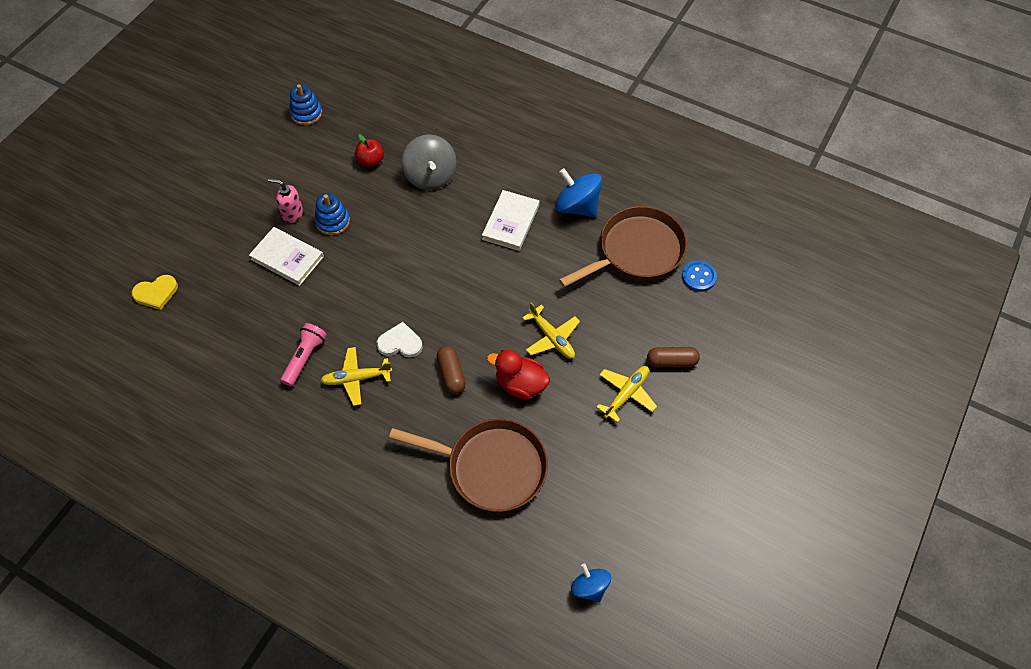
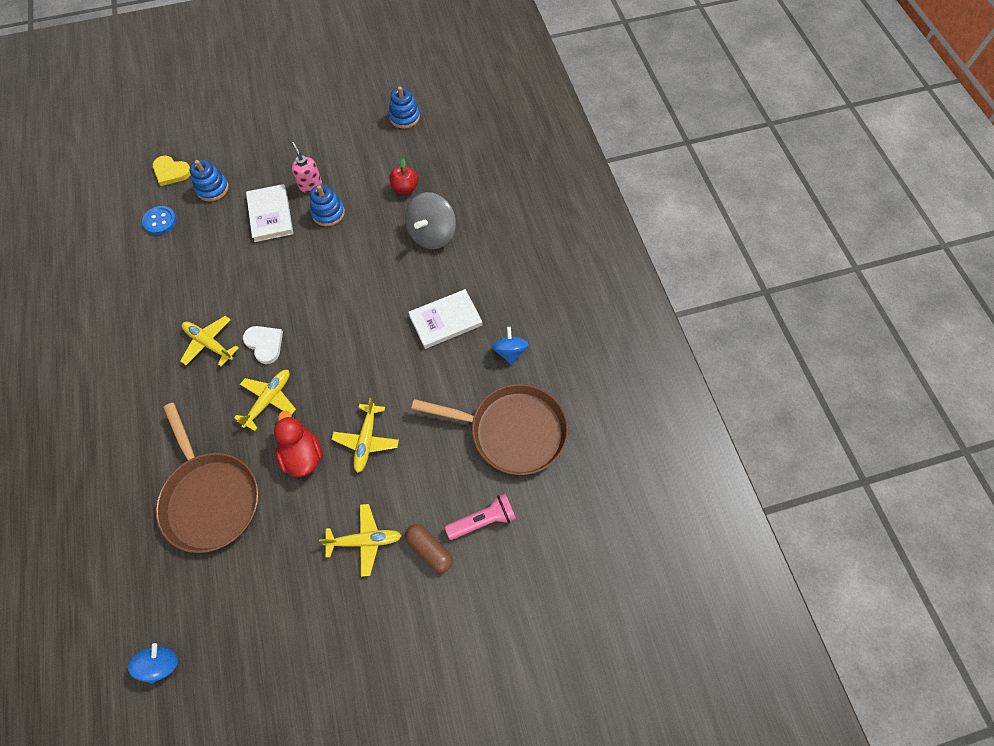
camera: 45 degrees right, 5 degrees up
pink flashlight [280,323,327,386] -> pink flashlight moved to [445,493,516,540]
brown capsule [437,346,466,394] -> yellow plane [234,370,296,431]
blue spinning top [555,168,602,217] -> blue spinning top [492,327,529,365], size x0.61
blue button [682,260,717,292] -> blue button moved to [142,206,177,235]
none -> blue stacking toy [190,160,229,202]

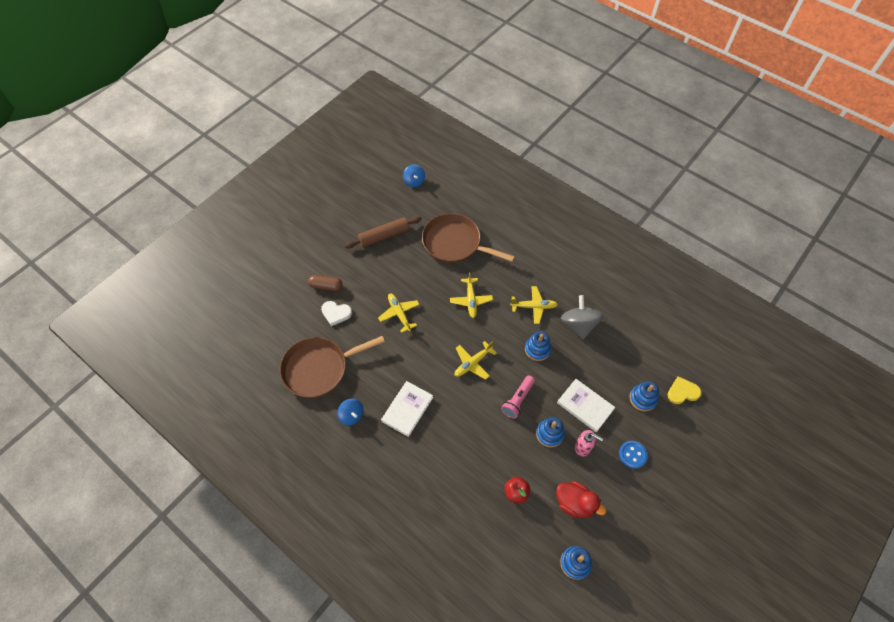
camera: 145 degrees right, 5 degrees down
blue button [142,206,177,235] -> blue button moved to [619,441,648,469]
white heart [243,326,283,364] -> white heart moved to [321,301,352,326]
red duck [274,411,323,477] -> red duck moved to [556,481,606,518]
yellow plane [319,504,402,577] -> yellow plane moved to [455,341,497,380]
grey spinning top [405,192,456,249] -> grey spinning top moved to [561,295,604,339]
pink flashlight [445,493,516,540] -> pink flashlight moved to [501,376,535,419]
none -> brown rolling pin [344,216,422,249]
none -> blue stacking toy [525,331,551,361]

